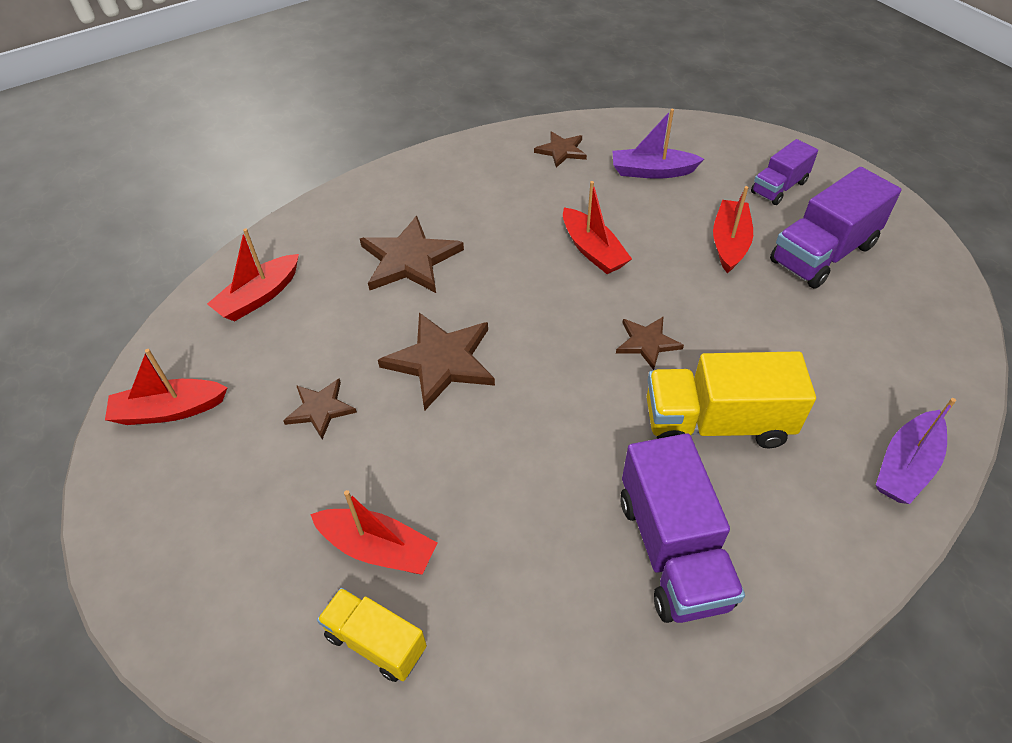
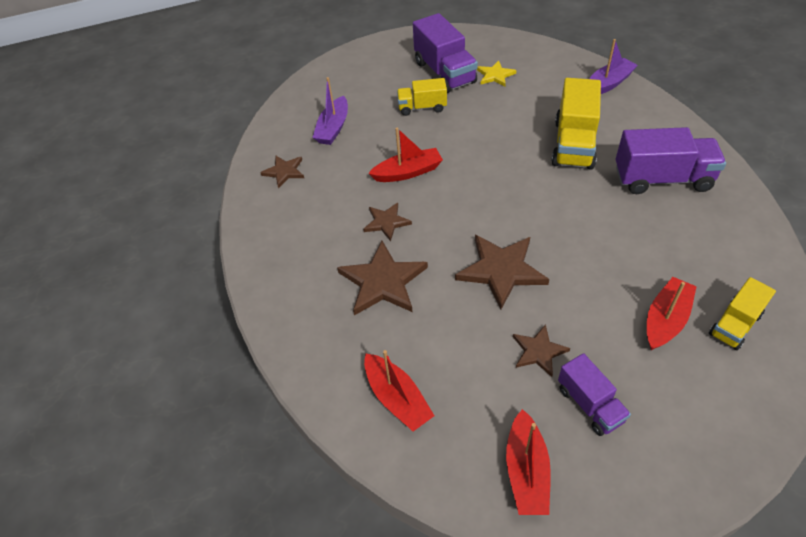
camera: 75 degrees left, 0 degrees up
brown star [616,317,684,370] -> brown star moved to [363,203,412,241]
red boat [713,186,753,273] -> yellow truck [397,78,447,116]
purple truck [751,139,818,205] -> purple truck moved to [558,353,631,436]
purple boat [876,398,956,504] -> purple boat turned 90 degrees counterclockwise [589,39,638,94]
none -> yellow star [477,60,516,87]

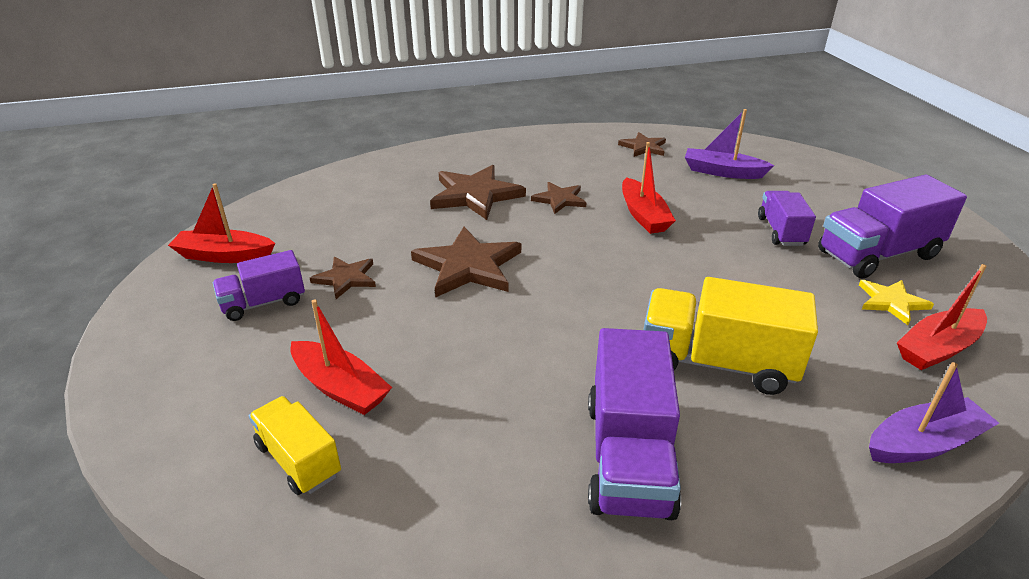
camera: 90 degrees right, 15 degrees down
red boat [364,350,434,431] -> red boat moved to [897,264,987,370]
yellow truck [397,78,447,116] -> purple truck [758,191,816,246]
purple boat [589,39,638,94] -> purple boat turned 75 degrees counterclockwise [869,362,999,463]

